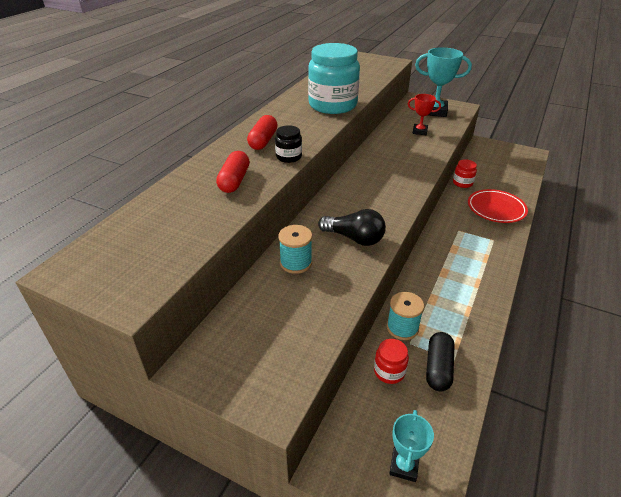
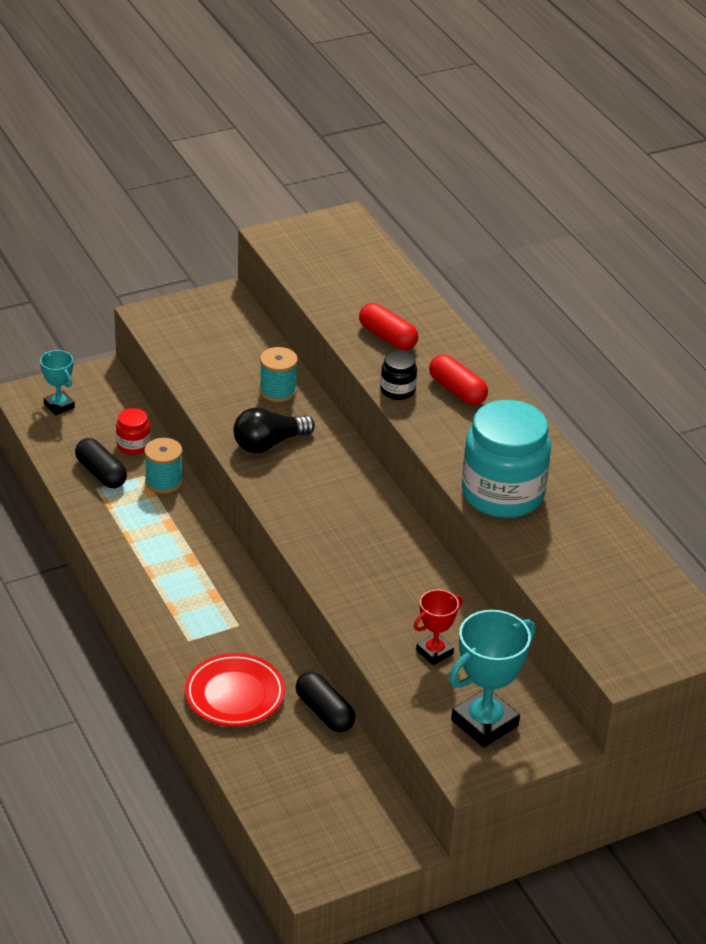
camera: 125 degrees right, 0 degrees up
red jar [453,159,477,188] -> black capsule [296,672,356,732]

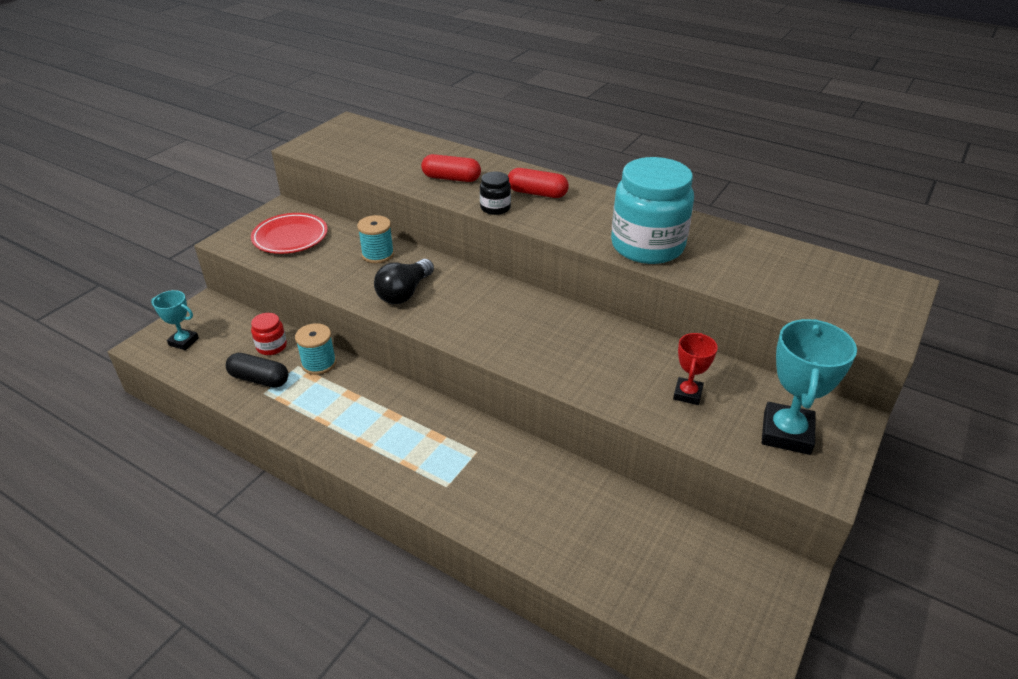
camera: 30 degrees left, 0 degrees up
red plate [185,653,285,726] -> red plate moved to [251,213,328,254]
black capsule [296,672,356,732] -> none

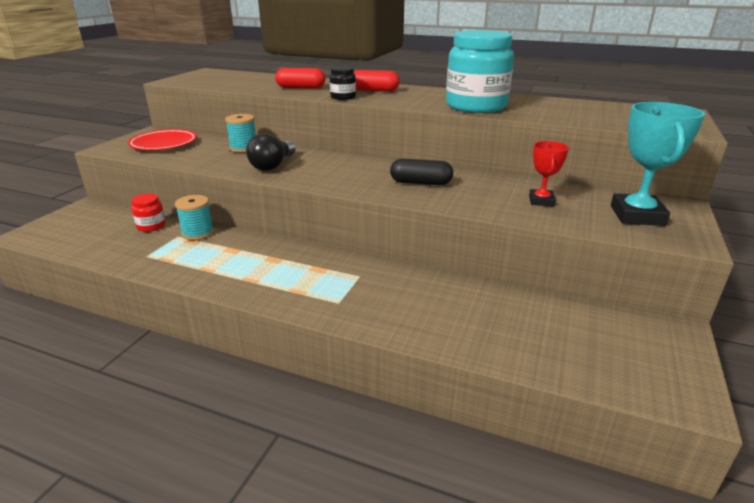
camera: 10 degrees left, 10 degrees down
turquoise trophy [151,290,199,350] -> none
black capsule [226,353,288,388] -> black capsule moved to [390,159,453,185]

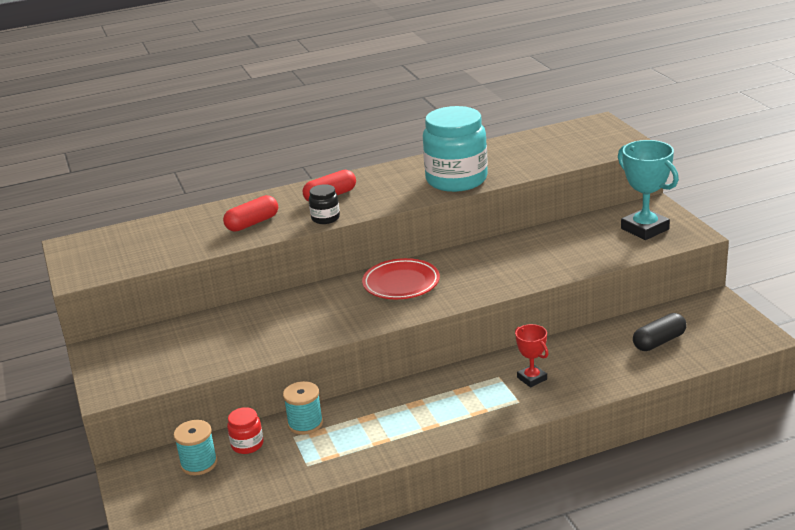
camera: 40 degrees left, 0 degrees up
red plate [128,129,197,150] -> red plate moved to [362,258,440,299]
turquoise spool [225,114,256,153] -> turquoise spool moved to [174,420,218,476]
black light bulb [246,133,296,171] -> none
black capsule [390,159,453,185] -> black capsule moved to [633,313,686,351]
red trophy [529,141,569,206] -> red trophy moved to [515,324,549,387]

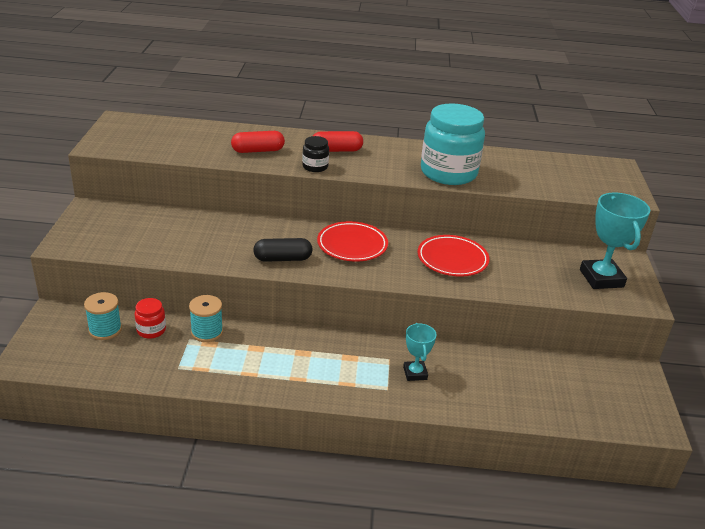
camera: 20 degrees right, 5 degrees up
red trophy [515,324,549,387] -> turquoise trophy [403,323,437,381]
black capsule [633,313,686,351] -> black capsule moved to [253,238,313,262]
none -> red plate [417,235,489,277]

